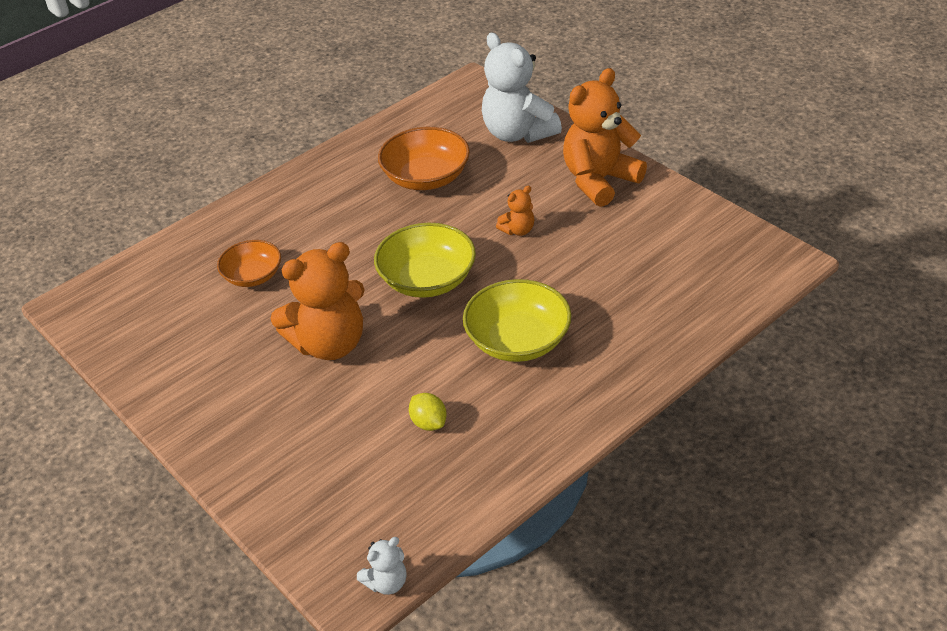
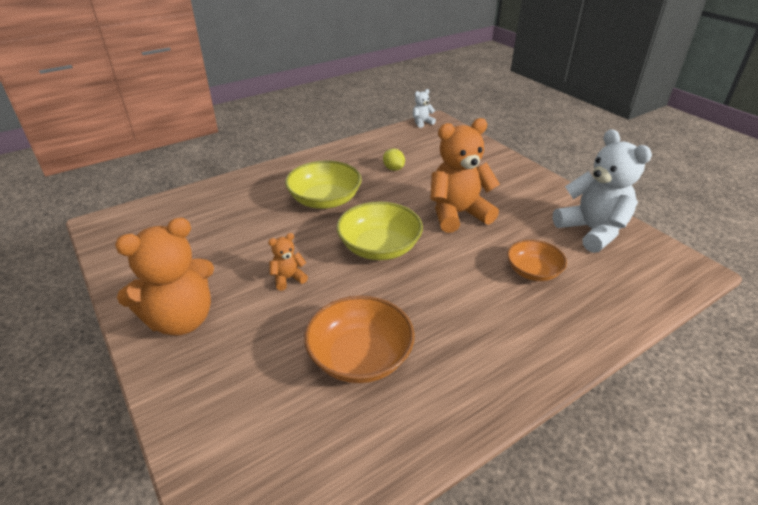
camera: 175 degrees left, 5 degrees down
white teddy bear [482,33,562,143] -> white teddy bear moved to [553,129,652,253]

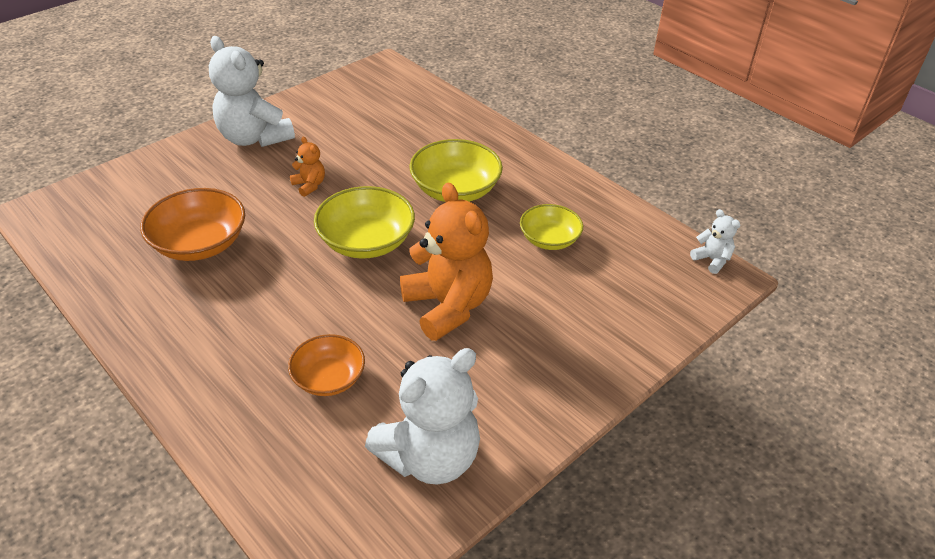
camera: 80 degrees right, 5 degrees up
orange teddy bear [115,218,214,336] -> white teddy bear [209,36,295,147]
yellow lemon [383,148,405,171] -> yellow bowl [520,204,583,250]

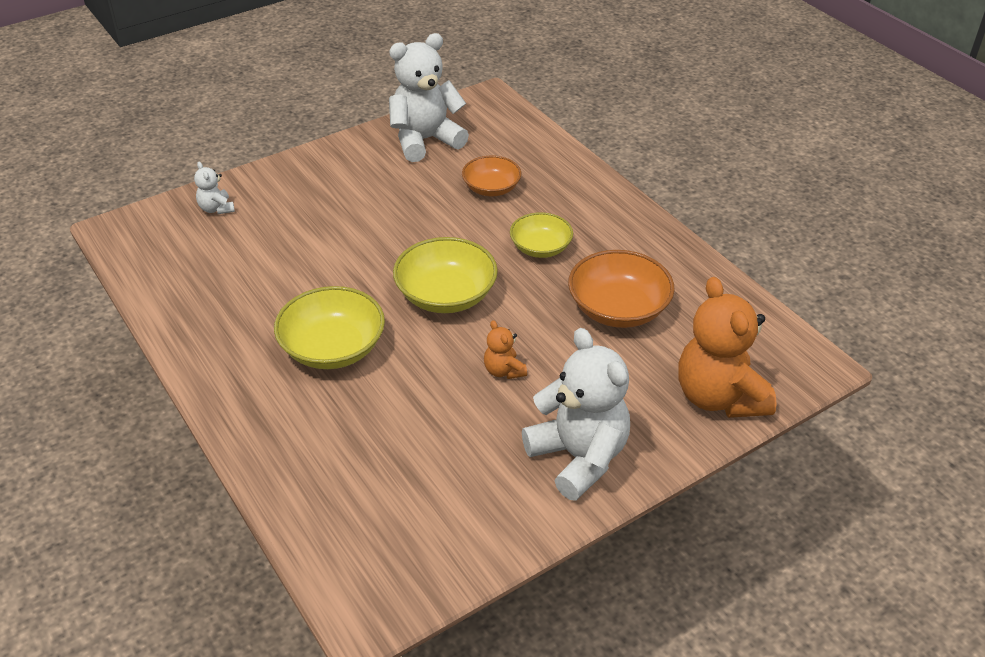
camera: 170 degrees left, 0 degrees up
orange teddy bear [400,183,493,341] -> orange teddy bear moved to [678,277,777,418]
yellow bowl [520,204,583,250] -> yellow bowl moved to [510,212,573,258]
white teddy bear [690,209,740,274] -> white teddy bear moved to [194,162,235,214]

